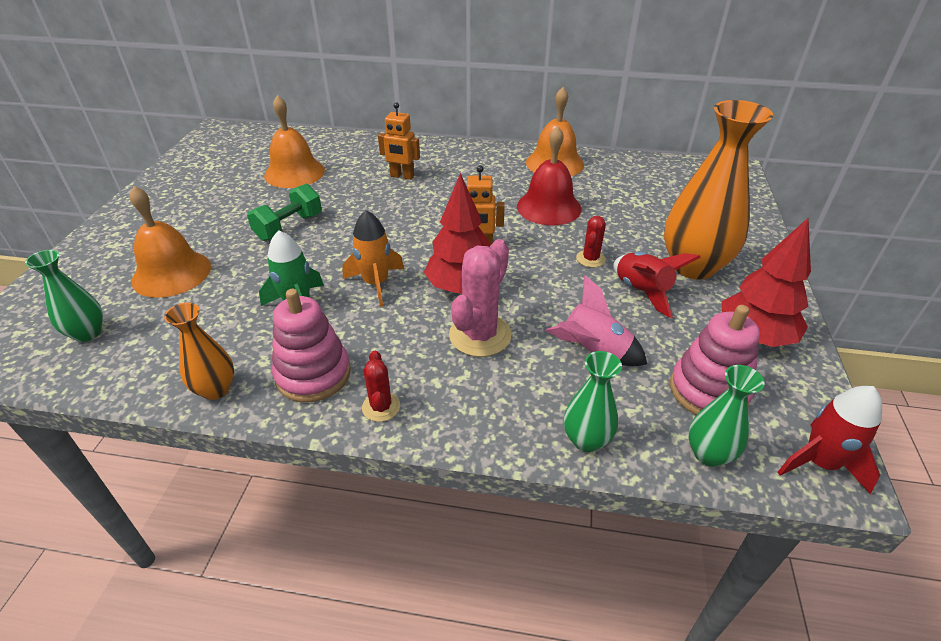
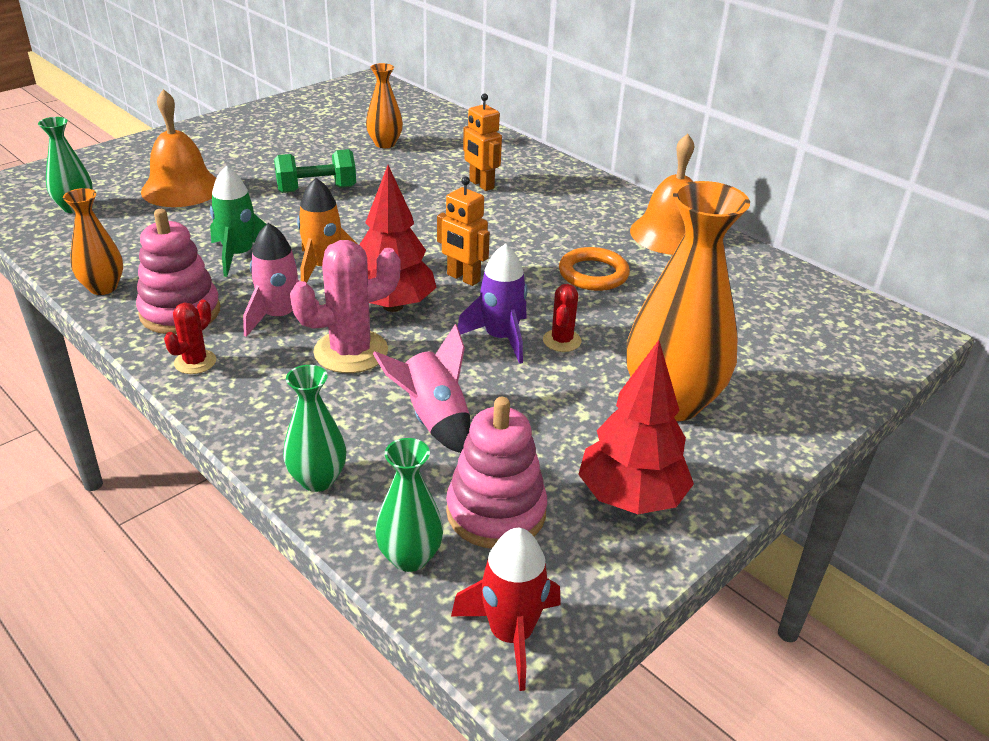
camera: 35 degrees right, 5 degrees down
orange bell [264,95,325,188] -> orange vase [366,63,403,148]
red bell [517,126,582,225] -> orange ring [559,247,630,291]
red cactus [576,216,606,268] -> red cactus turned 45 degrees counterclockwise [543,284,581,352]
red rocket [613,252,701,318] -> none
none -> pink rocket [243,223,319,337]
none -> purple rocket [458,244,528,364]

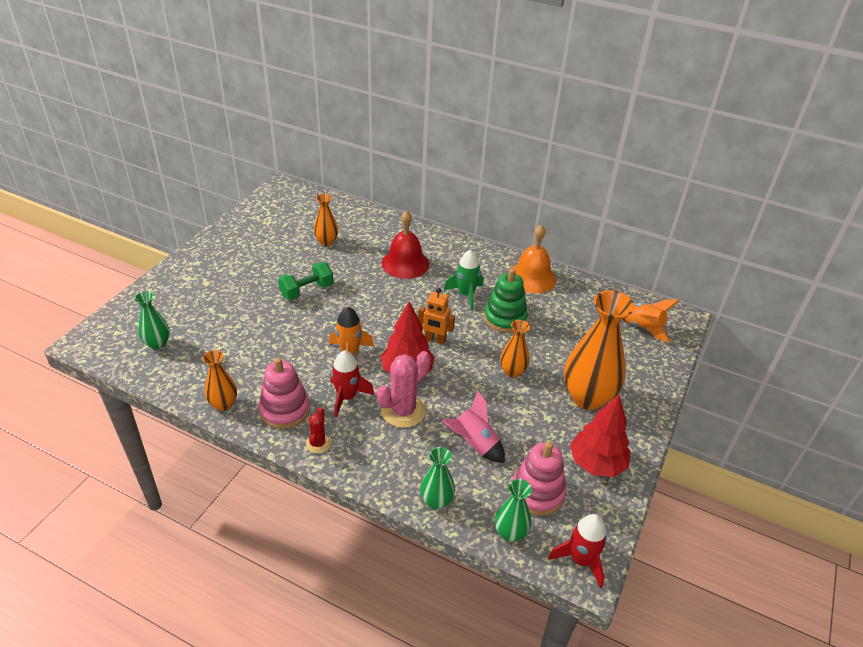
camera: 20 degrees left, 5 degrees up
orange bell [141,89,216,207] -> none
green rocket [210,166,266,277] -> green rocket moved to [444,250,483,310]
pink rocket [243,223,319,337] -> red rocket [331,350,374,417]
purple rocket [458,244,528,364] -> none
orange robot [463,93,502,191] -> red bell [382,210,429,279]
red cactus [543,284,581,352] -> orange vase [500,320,530,378]
orange ring [559,247,630,291] -> green stacking toy [484,268,528,333]
none -> orange rocket [623,299,679,343]

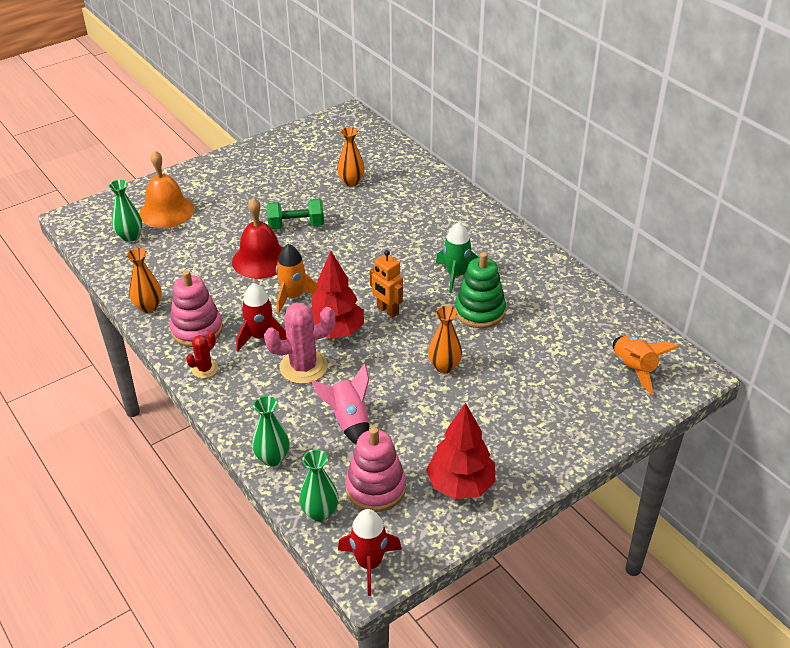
camera: 30 degrees right, 0 degrees up
red bell [382,210,429,279] -> red bell moved to [232,198,283,279]
orange bell [508,225,556,293] -> orange bell moved to [139,150,194,228]
orange vase [564,290,635,410] -> none

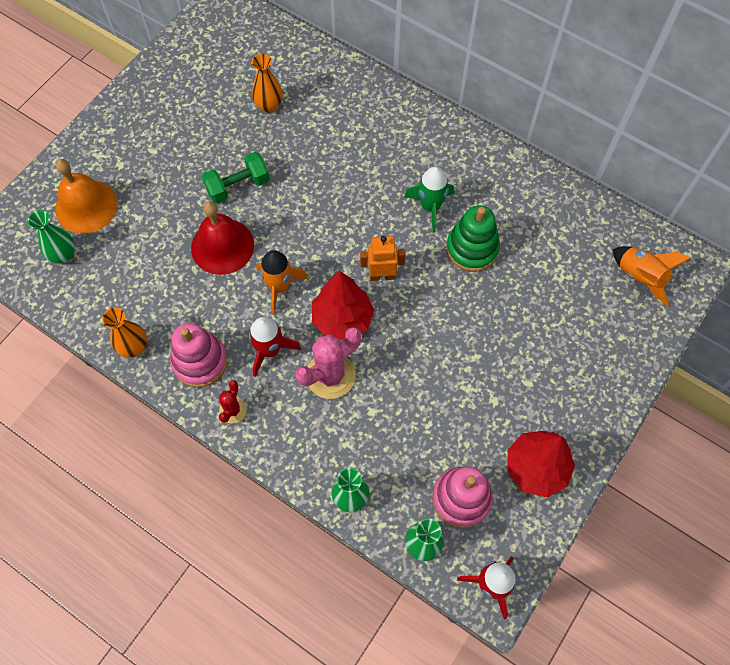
camera: 20 degrees left, 25 degrees up
pink rocket [311,363,369,444] -> none
orange robot [370,250,403,318] -> orange robot turned 150 degrees clockwise [360,236,405,281]
orange vase [428,306,462,373] -> none

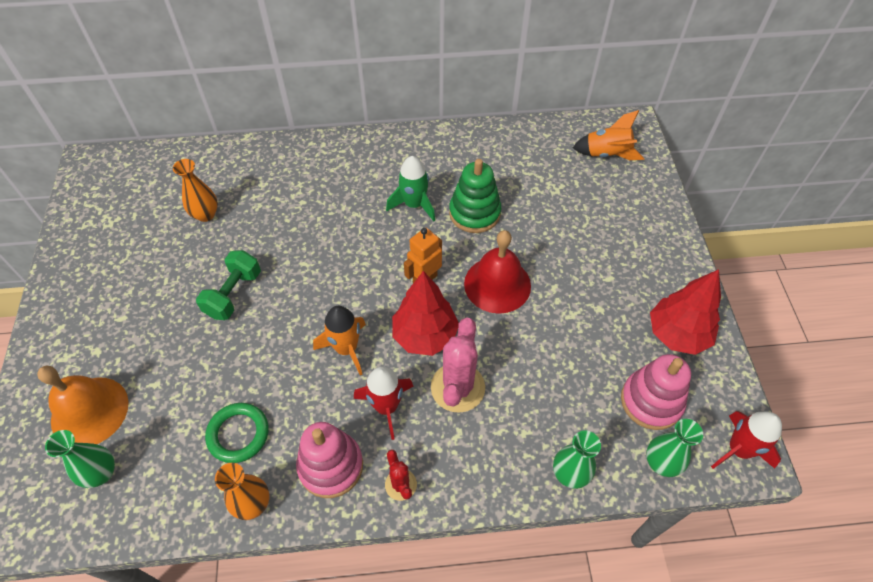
camera: 40 degrees left, 10 degrees down
red bell [191,201,254,275] -> red bell moved to [464,230,531,314]
none -> green ring [205,403,269,463]

